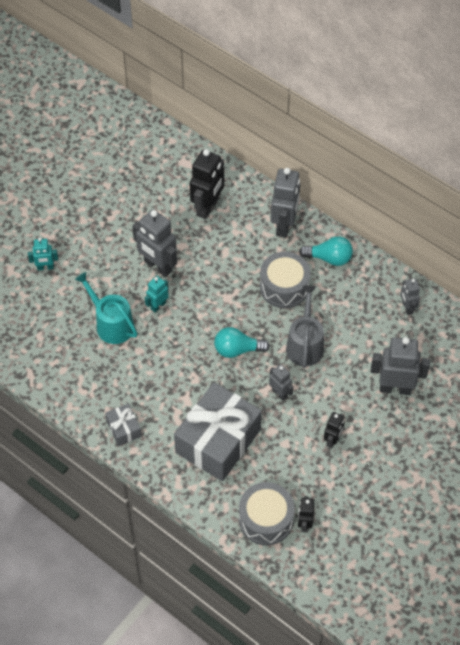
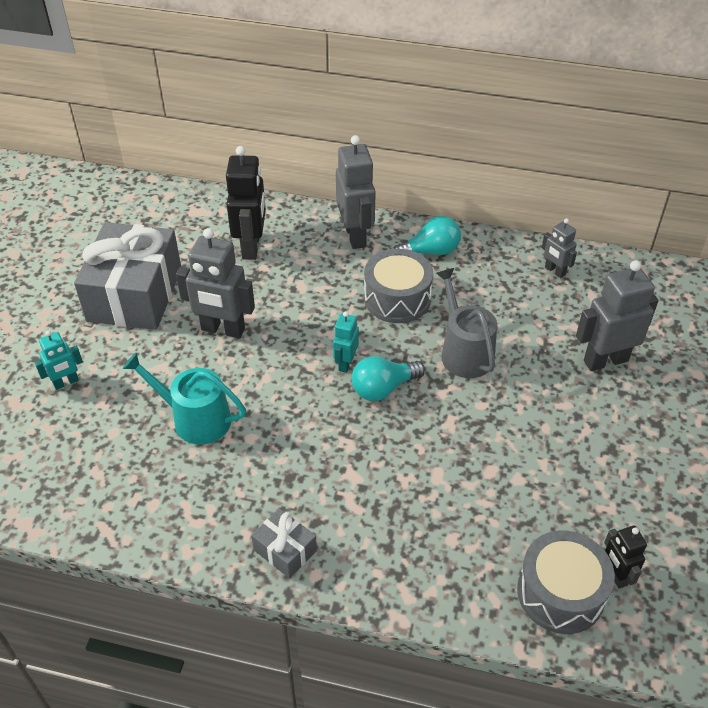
camera: 25 degrees left, 10 degrees down
turquoise robot [145,276,169,313] -> turquoise robot moved to [333,311,359,373]
grey gift [174,382,262,481] -> grey gift moved to [74,222,181,330]
grey robot [269,364,293,401] -> none
black robot [324,412,345,448] -> none

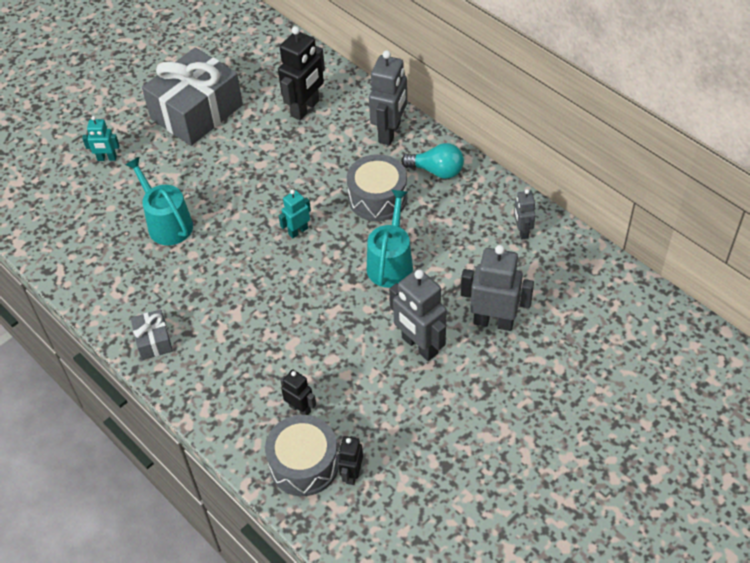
camera: 35 degrees right, 5 degrees up
grey robot [176,228,255,338] -> grey robot moved to [389,269,447,361]
turquoise light bulb [351,356,425,401] -> none
grey watering can [436,268,497,378] -> turquoise watering can [367,190,413,288]
none -> black robot [280,370,316,415]

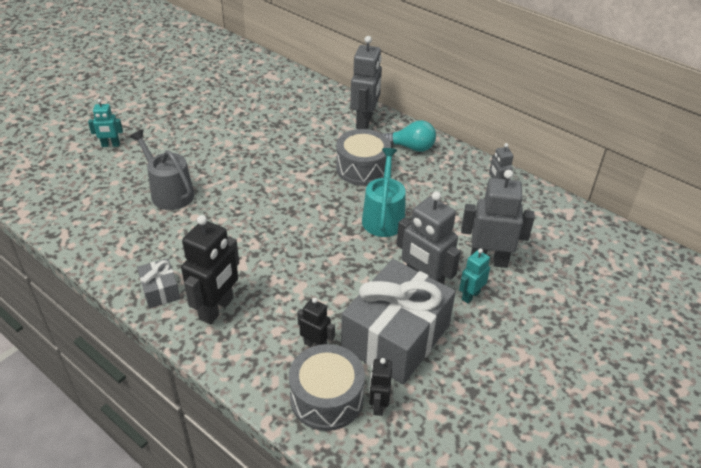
camera: 10 degrees left, 10 degrees down
turquoise watering can [125,157,193,245] -> grey watering can [130,130,194,210]
grey gift [142,47,243,146] -> grey gift moved to [341,259,456,384]
black robot [278,26,325,120] -> black robot moved to [181,215,239,324]
turquoise robot [279,190,311,238] -> turquoise robot moved to [459,248,490,303]

